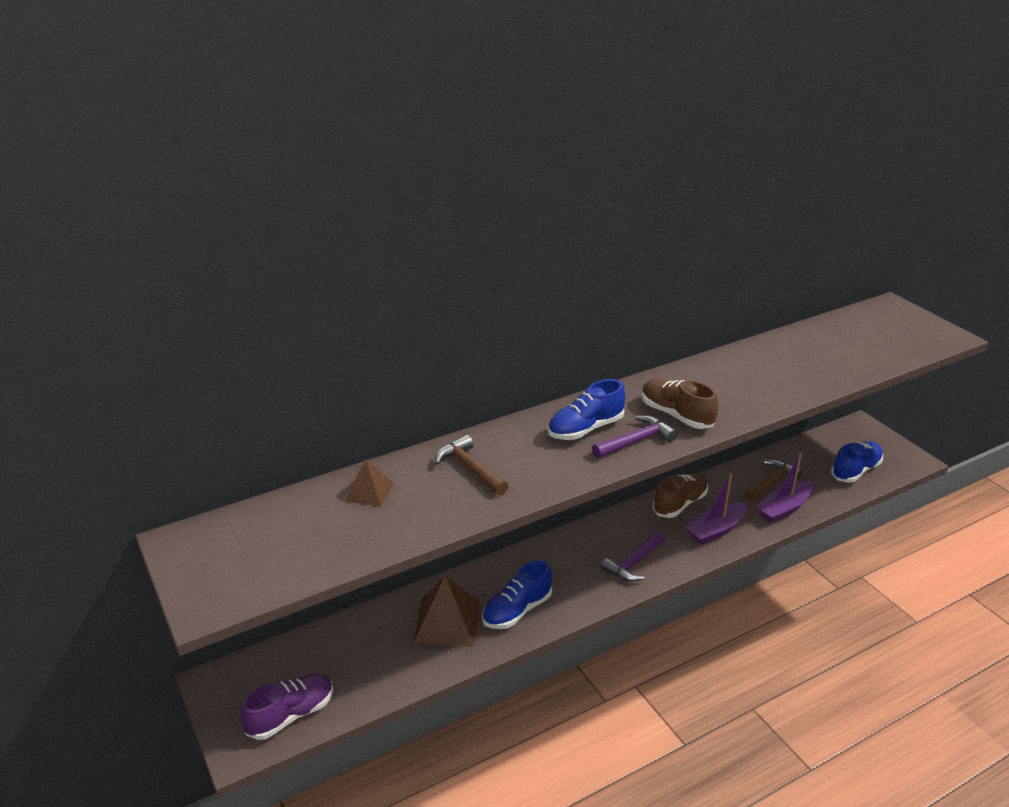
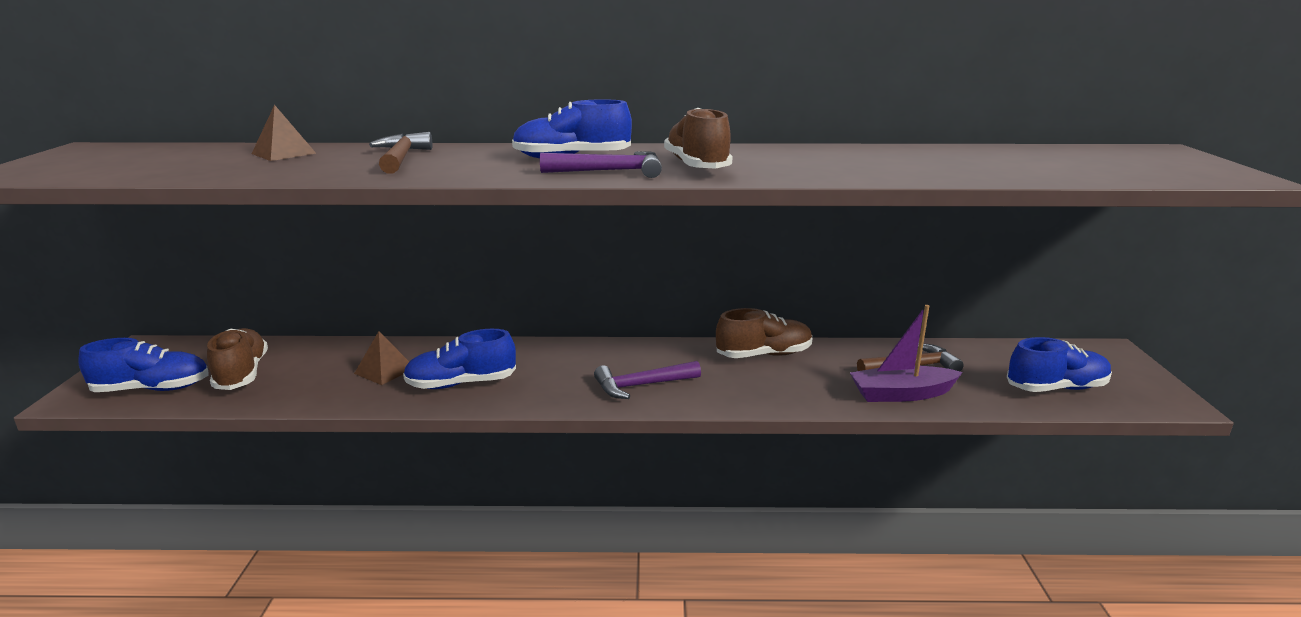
camera: 30 degrees right, 10 degrees down
purple shoe [240,674,333,740] -> blue shoe [78,338,209,392]
brown pyramid [413,576,480,646] -> brown pyramid [354,331,409,385], size x0.58
purple boat [685,473,748,545] -> none
none -> brown shoe [207,328,268,390]

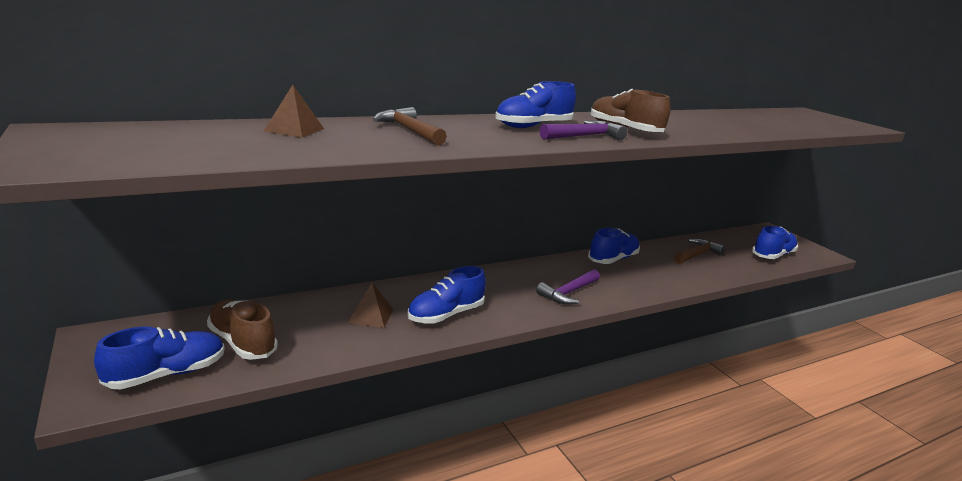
camera: 30 degrees left, 0 degrees up
brown shoe [716,308,812,358] -> blue shoe [588,228,640,264]
purple boat [850,305,963,402] -> none

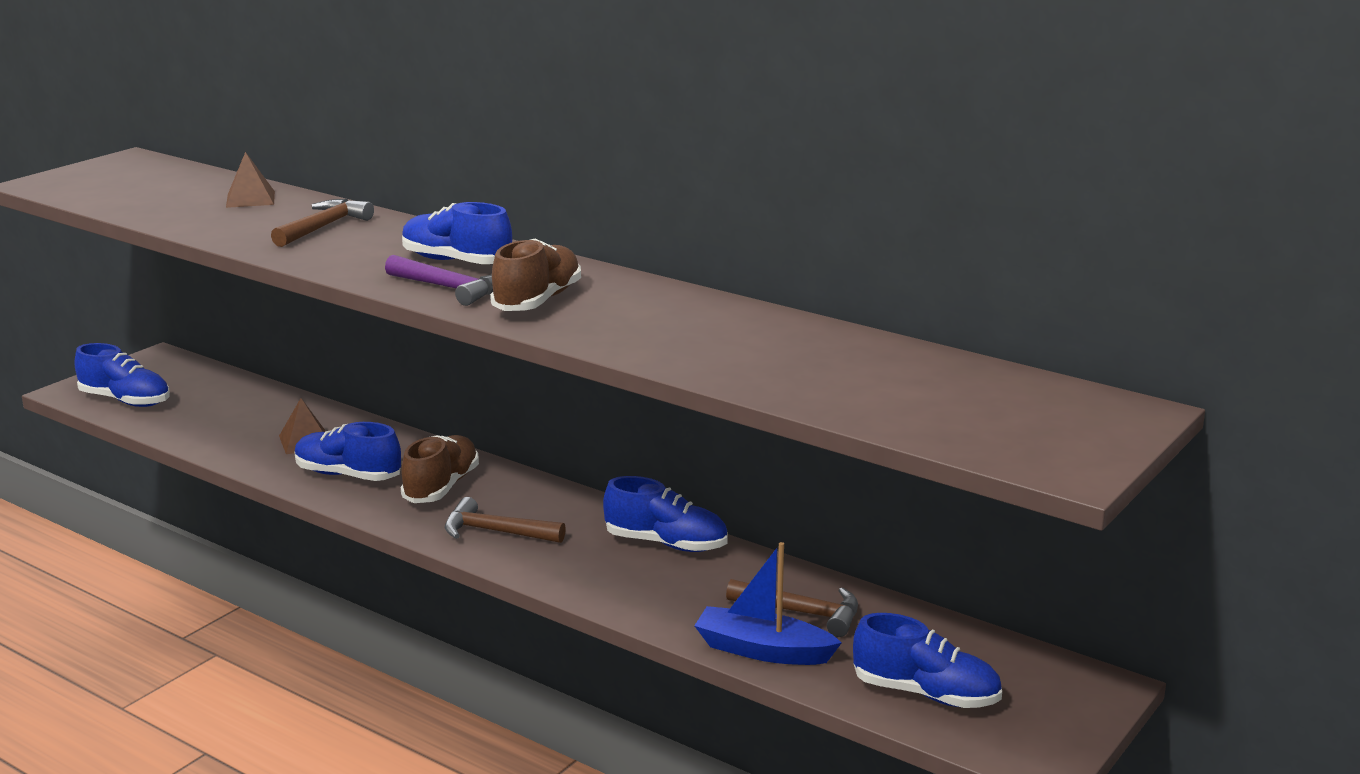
camera: 65 degrees right, 0 degrees up
brown shoe [207,299,278,360] -> brown shoe moved to [401,435,479,503]
purple hammer [536,269,600,304] -> brown hammer [445,497,566,543]
none -> blue boat [694,542,842,665]

